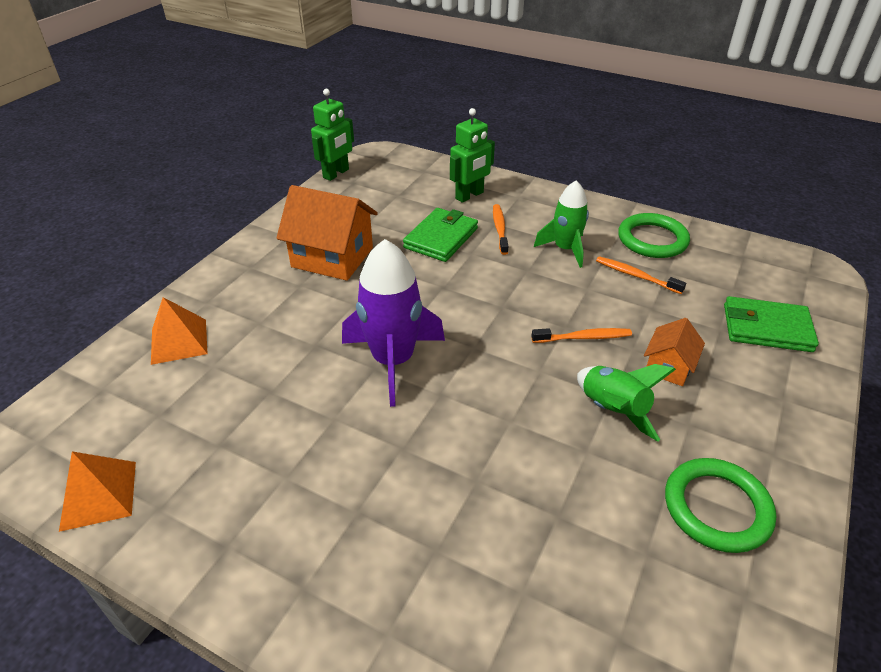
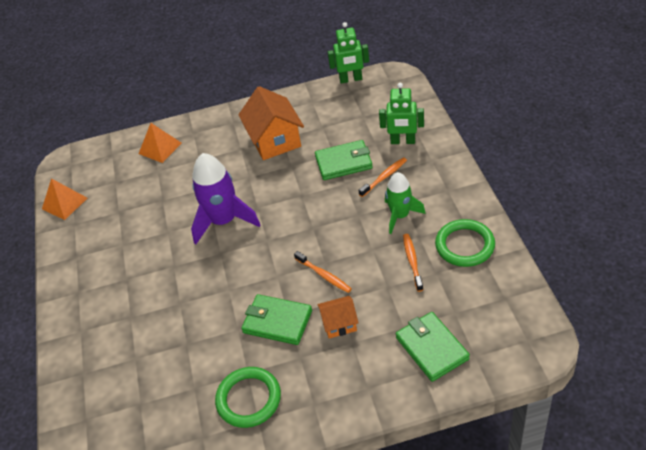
camera: 55 degrees right, 5 degrees up
green rocket [577,364,676,442] -> green wallet [241,294,312,345]

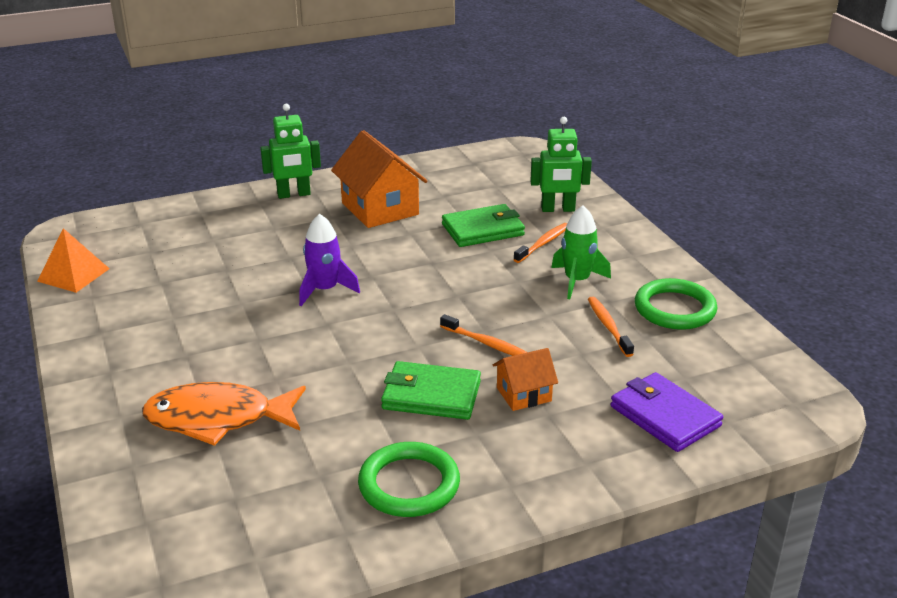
camera: 15 degrees left, 15 degrees down
orange pyramid [139,123,182,163] -> none
purple rocket [191,153,260,244] -> purple rocket [299,214,360,306], size x0.64
green robot [328,22,369,84] -> green robot moved to [260,104,321,199]
green wallet [396,312,470,382] -> purple wallet [611,372,723,452]
none -> orange fish [142,382,306,446]

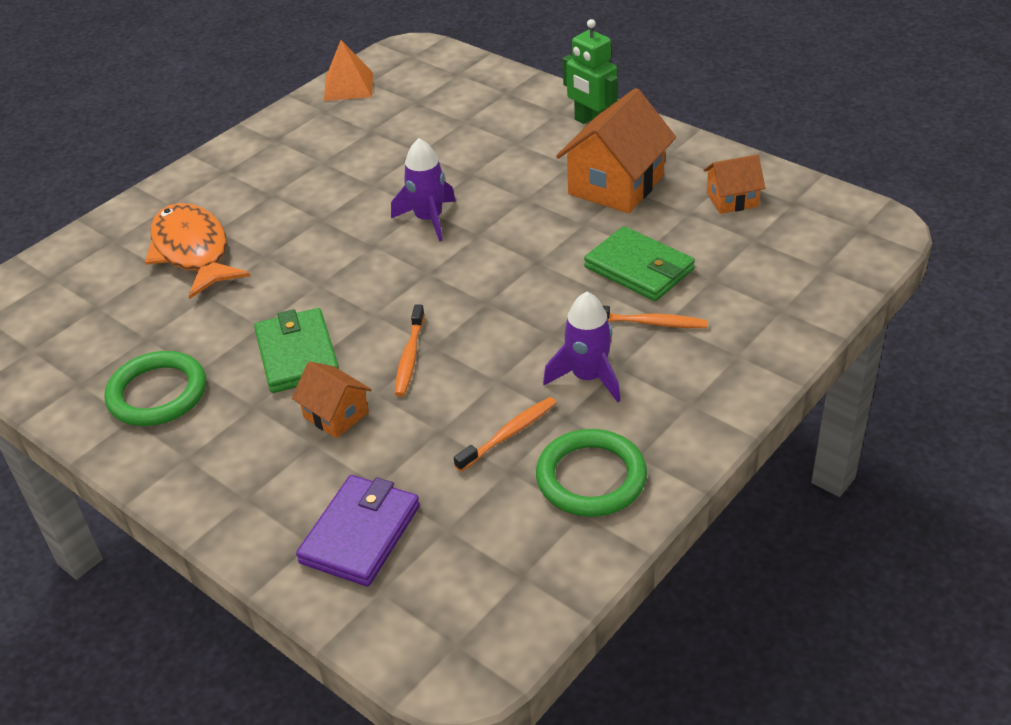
camera: 65 degrees right, 10 degrees up
green robot [530,117,592,212] -> none
green rocket [551,206,611,299] -> purple rocket [543,292,621,402]
none -> orange house [703,154,766,214]

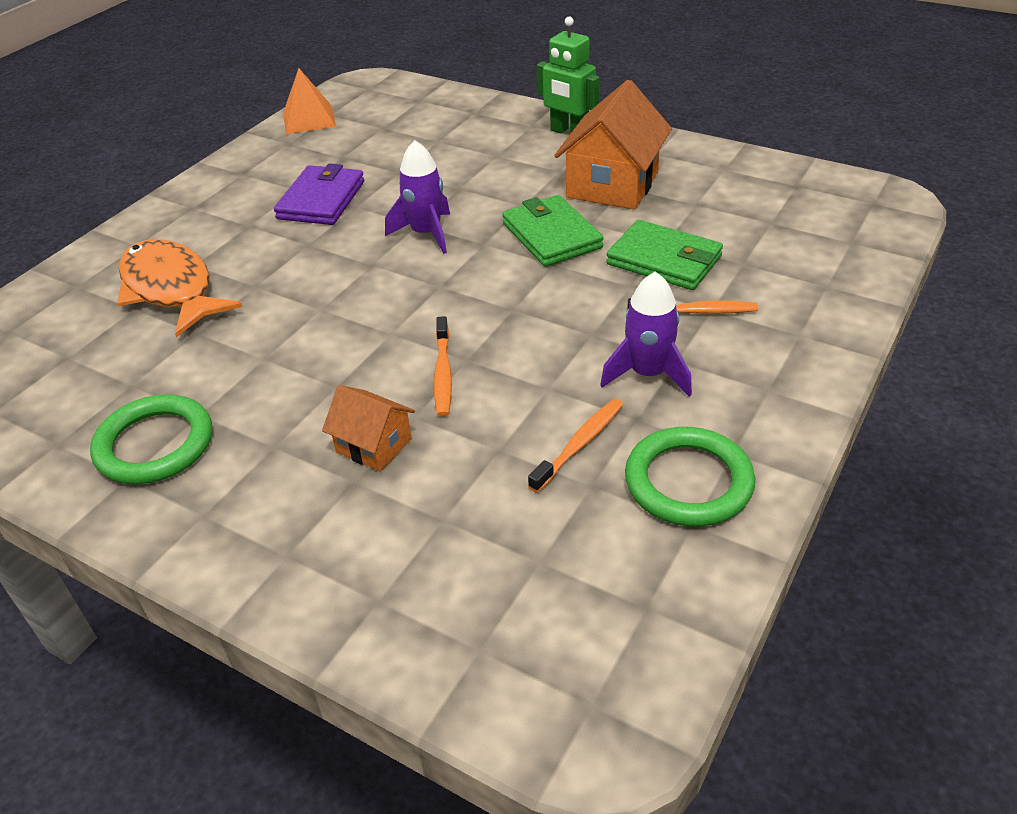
camera: 10 degrees left, 0 degrees up
green wallet [254,308,339,393] -> green wallet moved to [502,195,604,267]
purple wallet [296,475,420,586] -> purple wallet moved to [274,163,364,225]
orange house [703,154,766,214] -> none

